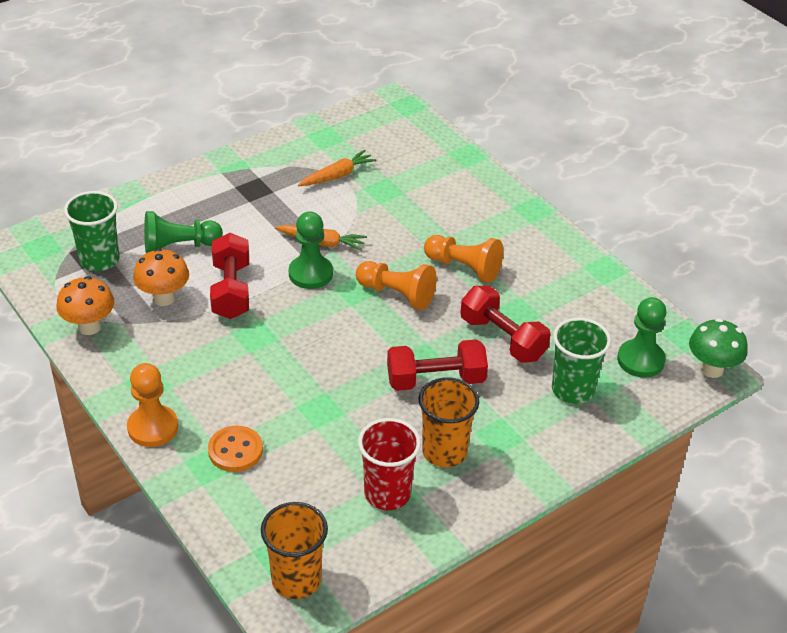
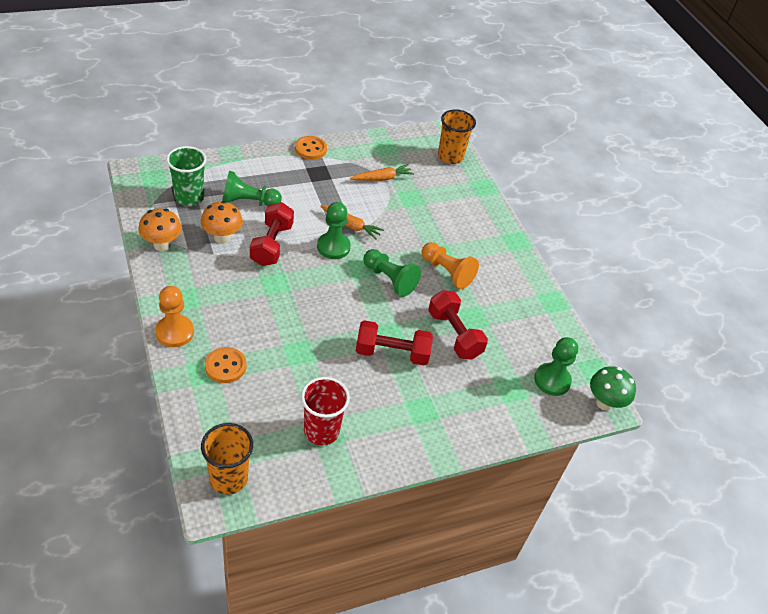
camera: 10 degrees right, 5 degrees up
orange pawn [356,261,437,310] -> green pawn [363,249,421,297]
orange cup [419,377,479,467] -> orange cup moved to [438,109,476,164]
green cup [552,317,611,404] -> none
none -> orange button [295,136,327,160]

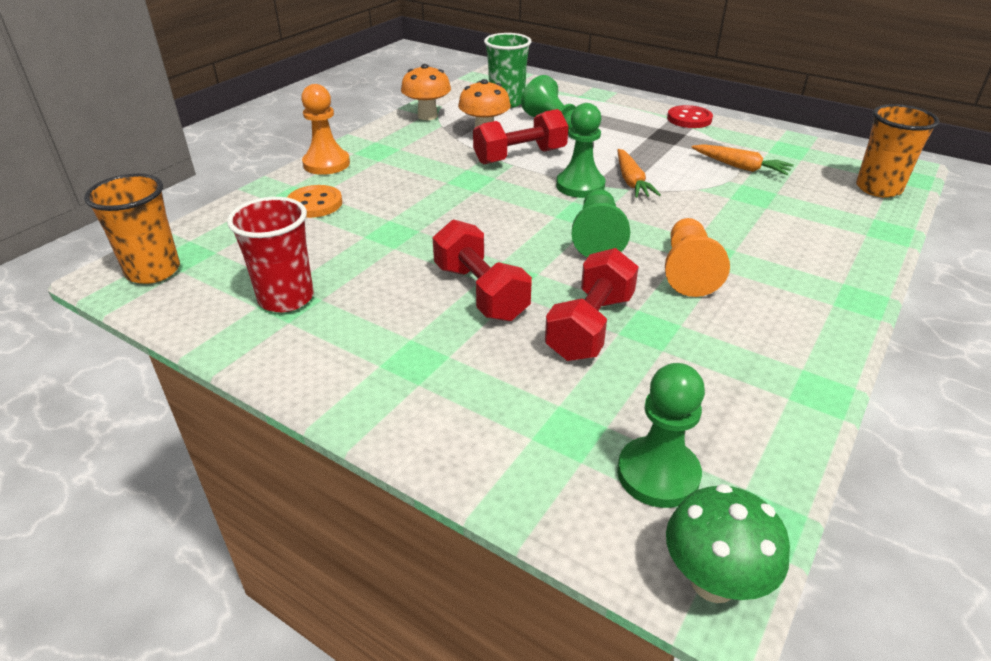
camera: 60 degrees right, 10 degrees down
orange button [295,136,327,160] -> red button [667,105,713,128]

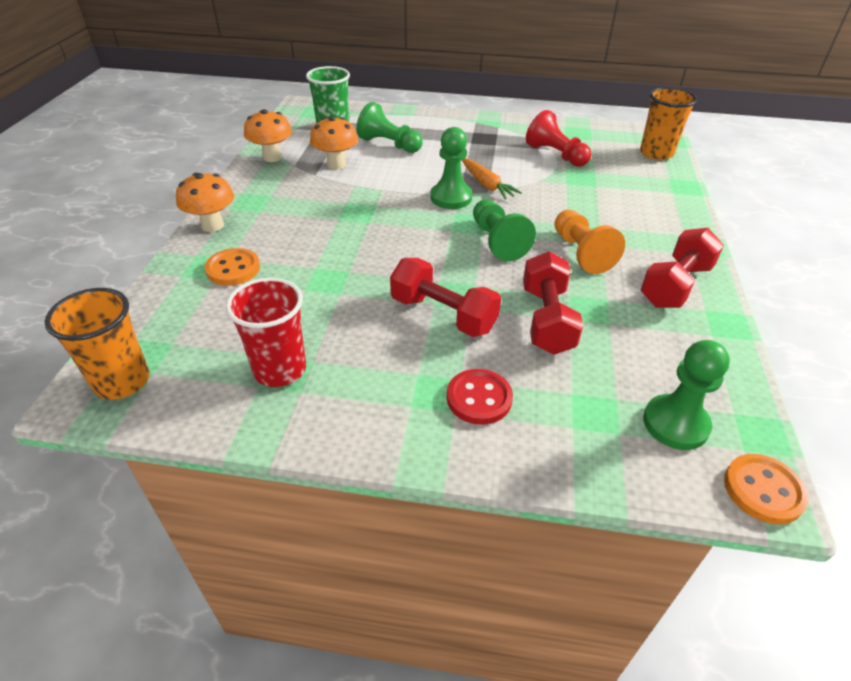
camera: 25 degrees left, 5 degrees up
orange pawn [301,84,350,175] -> orange mushroom [176,173,234,232]
red dumbbell [473,109,569,164] -> red dumbbell moved to [641,228,724,308]
green mushroom [666,484,790,603] -> orange button [724,454,809,524]
red button [667,105,713,128] -> red button moved to [447,369,513,425]
orange carrot [691,144,794,175] -> red pawn [526,110,592,167]

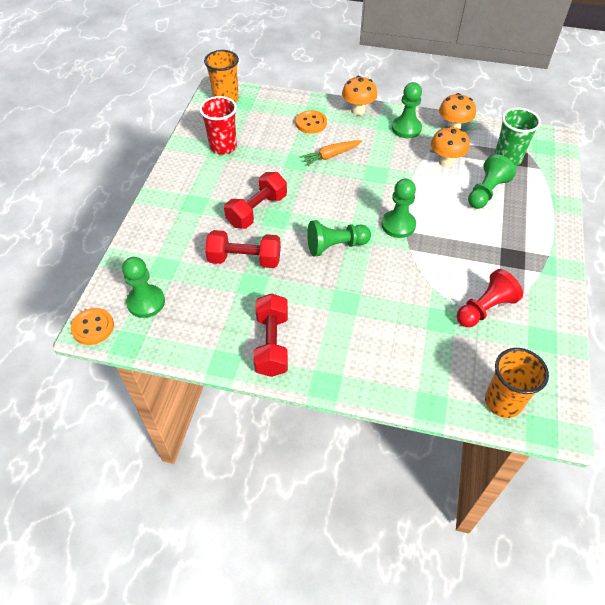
camera: 95 degrees right, 10 degrees up
red button [447,369,513,425] -> none
orange carrot [462,158,522,199] -> orange carrot moved to [301,140,362,166]
orange pawn [554,210,625,274] -> none
red dumbbell [641,228,724,308] -> red dumbbell turned 45 degrees clockwise [253,293,288,377]
none -> green pawn [392,82,422,138]

